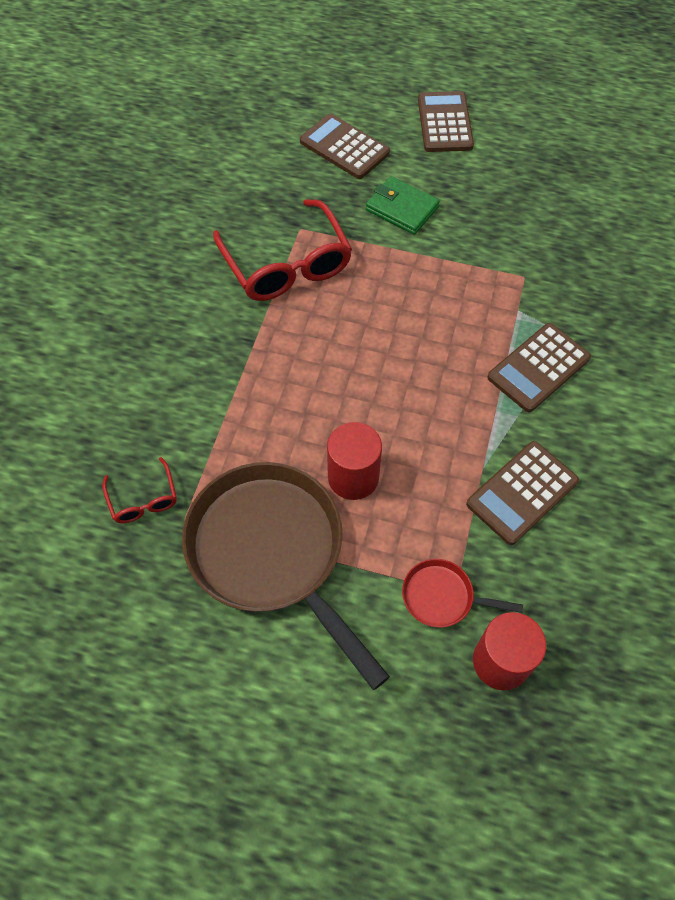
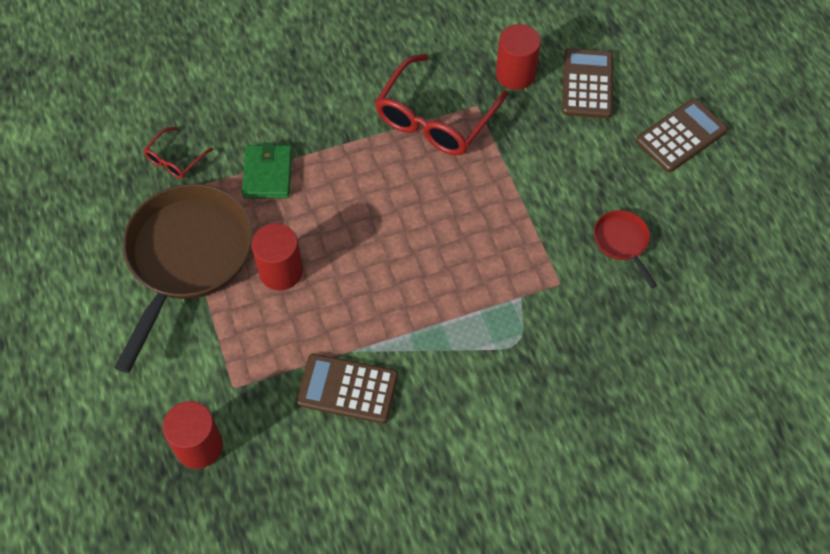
camera: 55 degrees right, 0 degrees up
green wallet [366,176,440,235] -> green wallet moved to [242,142,292,198]
red pan [402,559,523,628] -> red pan moved to [594,210,657,288]
brown calculator [487,323,591,412] -> none
none -> red cylinder [496,24,541,90]

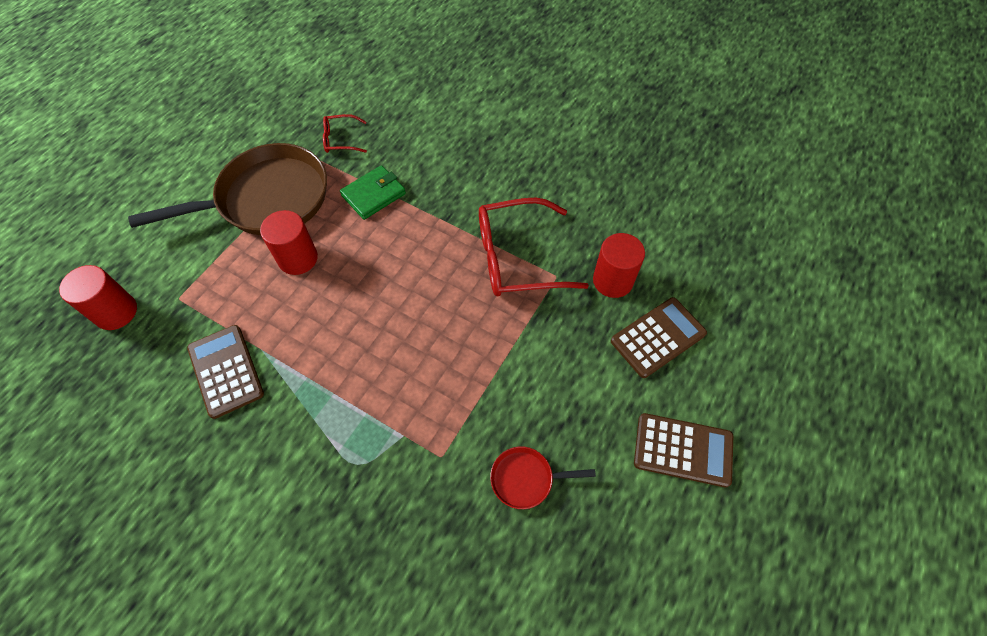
camera: 50 degrees right, 0 degrees up
red pan [594,210,657,288] -> red pan turned 120 degrees counterclockwise [490,446,596,509]

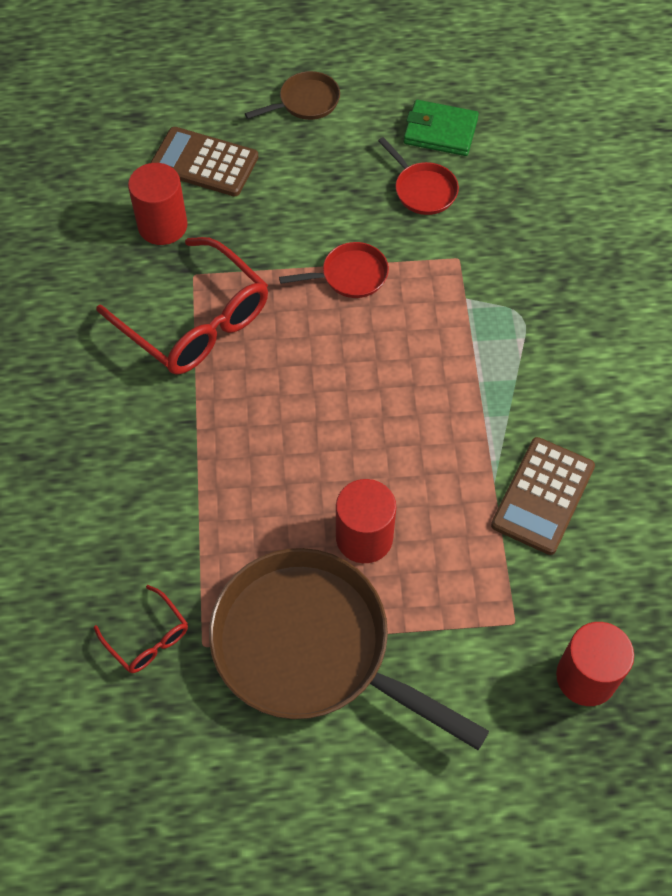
camera: 125 degrees left, 0 degrees up
green wallet [340,165,406,220] -> green wallet moved to [404,100,479,156]
brown calculator [634,413,733,488] -> brown pan [245,71,340,120]
none -> red pan [279,242,389,298]

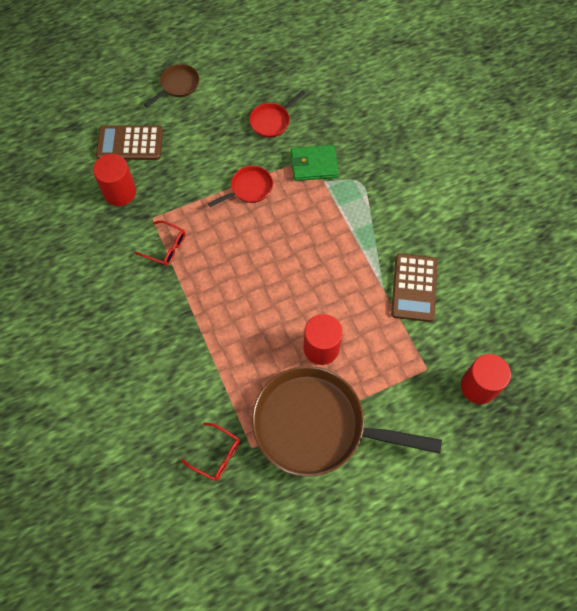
camera: 20 degrees left, 5 degrees up
red glasses [97,237,268,375] -> red glasses [134,221,185,266], size x0.48
red pan [378,137,459,215] -> red pan turned 105 degrees clockwise [249,90,306,138]
green wallet [404,100,479,156] -> green wallet moved to [291,145,339,181]

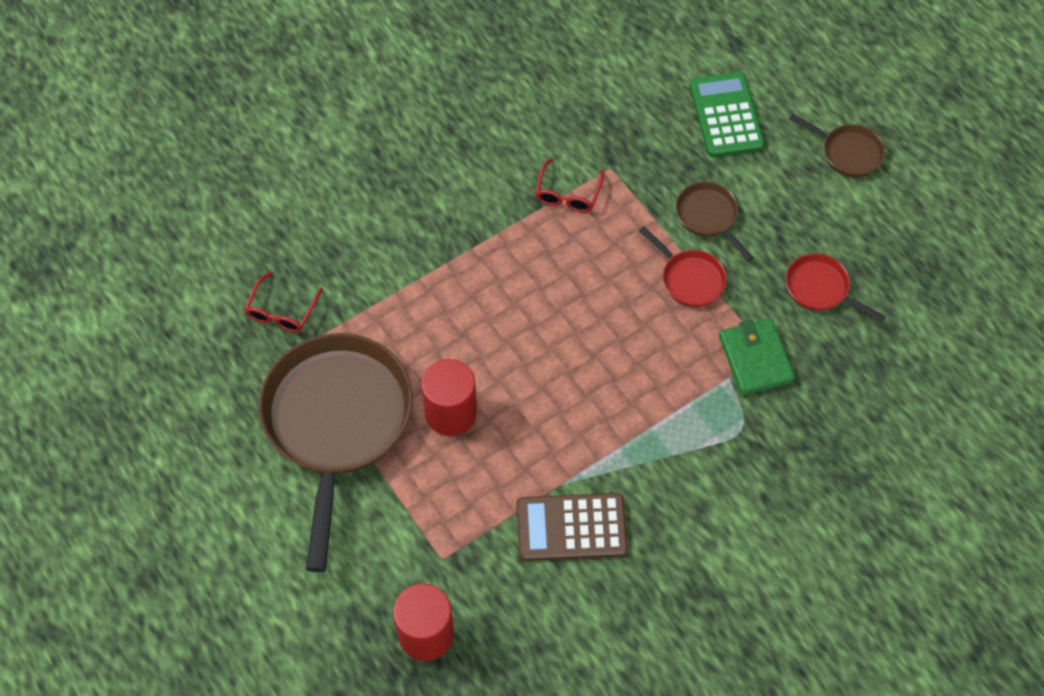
camera: 80 degrees right, 5 degrees down
red cylinder [93,154,136,206] -> none
brown calculator [96,125,163,160] -> green calculator [690,72,765,157]
none -> brown pan [676,182,754,262]

